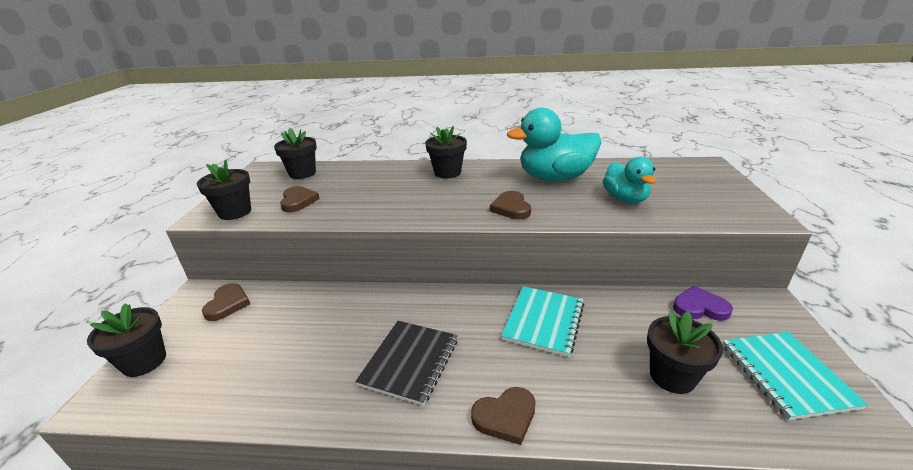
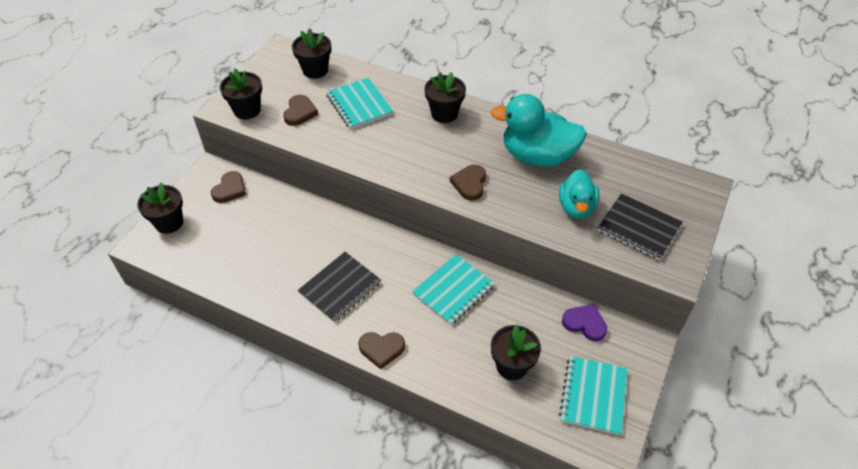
camera: 20 degrees right, 20 degrees up
none -> turquoise notebook [326,77,393,129]
none -> black notebook [598,193,683,260]

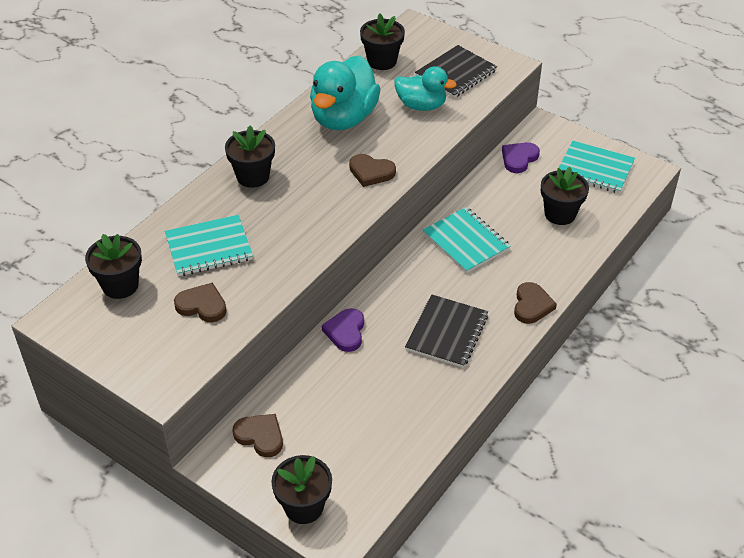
camera: 80 degrees left, 5 degrees down
black flower pot [220,68,262,119] -> black flower pot moved to [360,13,405,70]
black notebook [298,252,381,323] -> black notebook turned 60 degrees clockwise [405,294,488,368]
none -> purple heart [322,308,364,352]

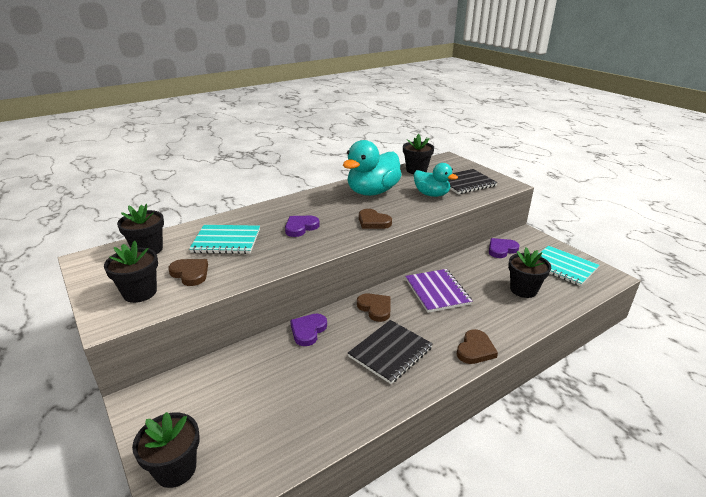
camera: 20 degrees right, 15 degrees down
black flower pot [225,126,275,188] -> black flower pot moved to [104,241,158,303]
brown heart [232,414,283,457] -> brown heart moved to [357,293,391,322]
turquoise notebook [423,207,511,273] -> purple notebook [405,269,473,313]
none -> purple heart [285,216,320,237]

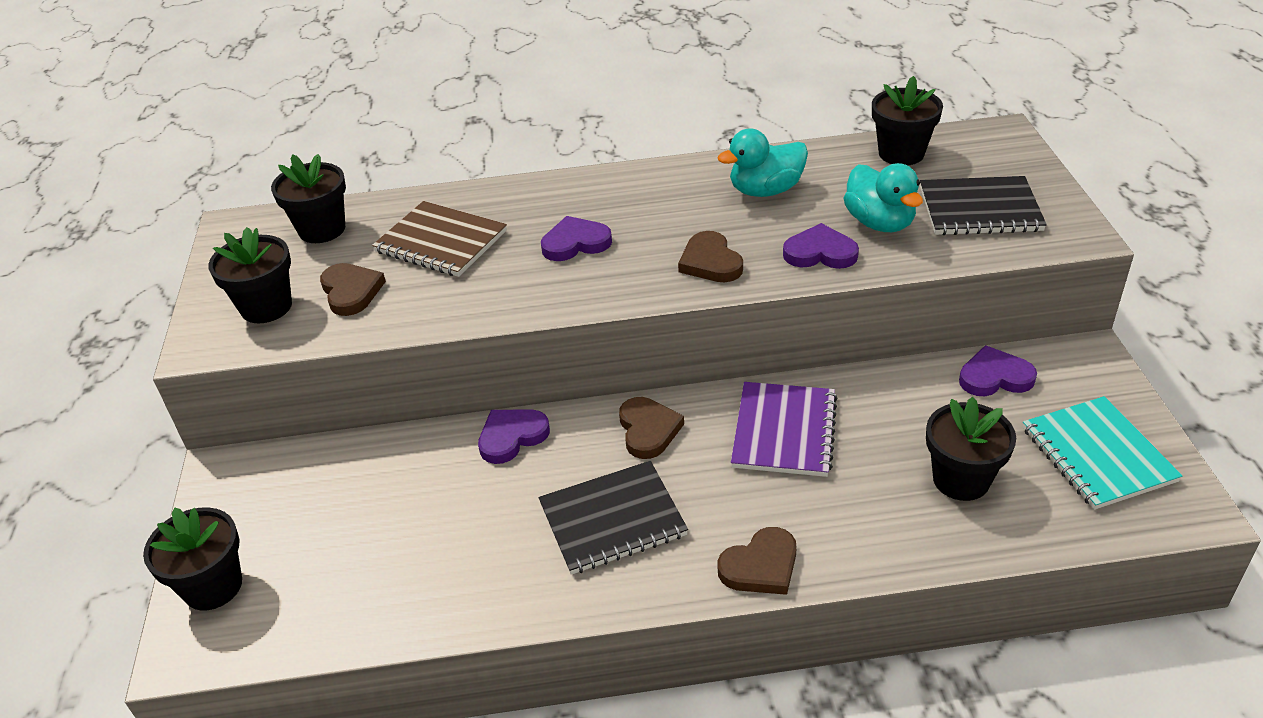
camera: 30 degrees right, 10 degrees up
turquoise notebook [189,225,260,254] -> brown notebook [372,201,507,277]
turquoise duck [343,140,402,196] -> turquoise duck [718,129,808,197], size x0.62
none -> purple heart [783,223,859,269]

